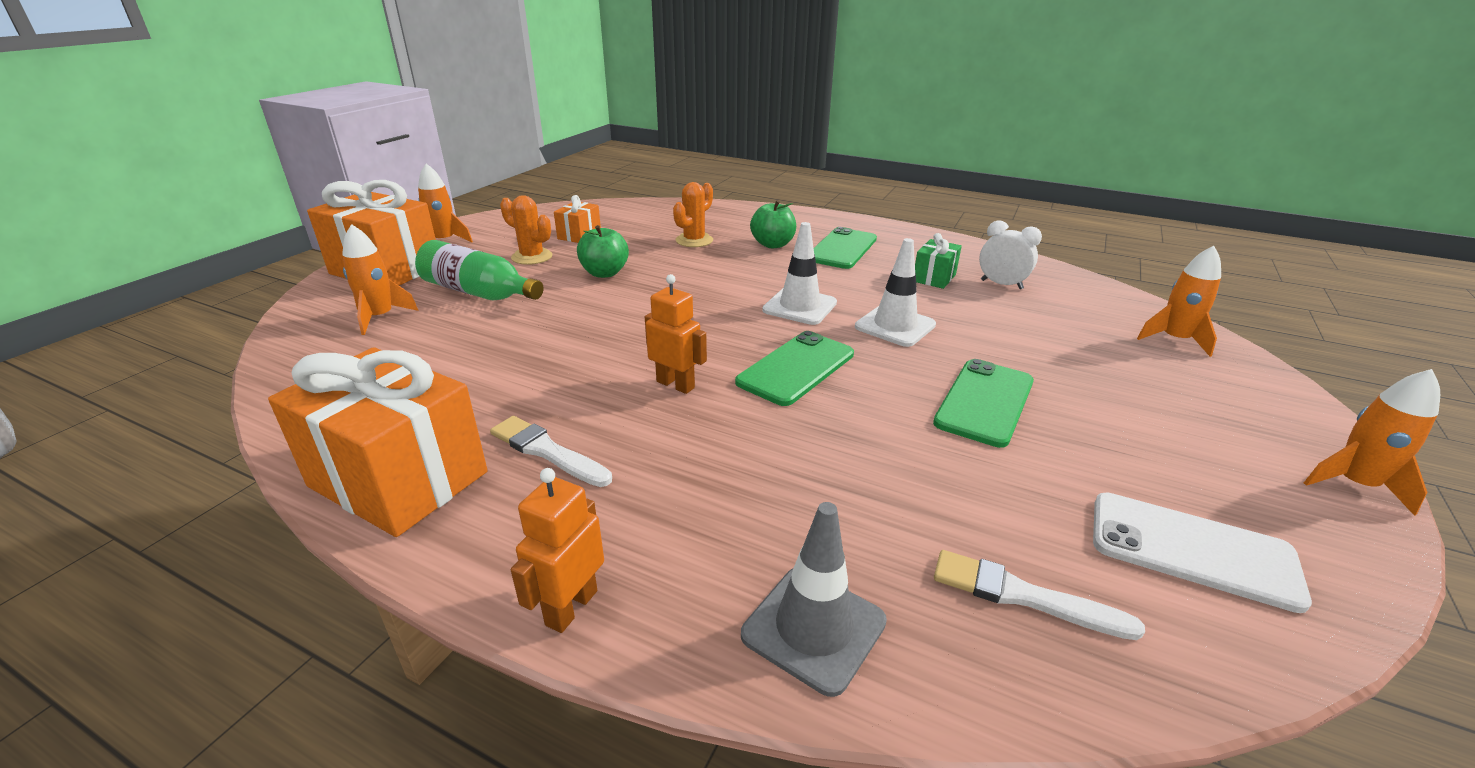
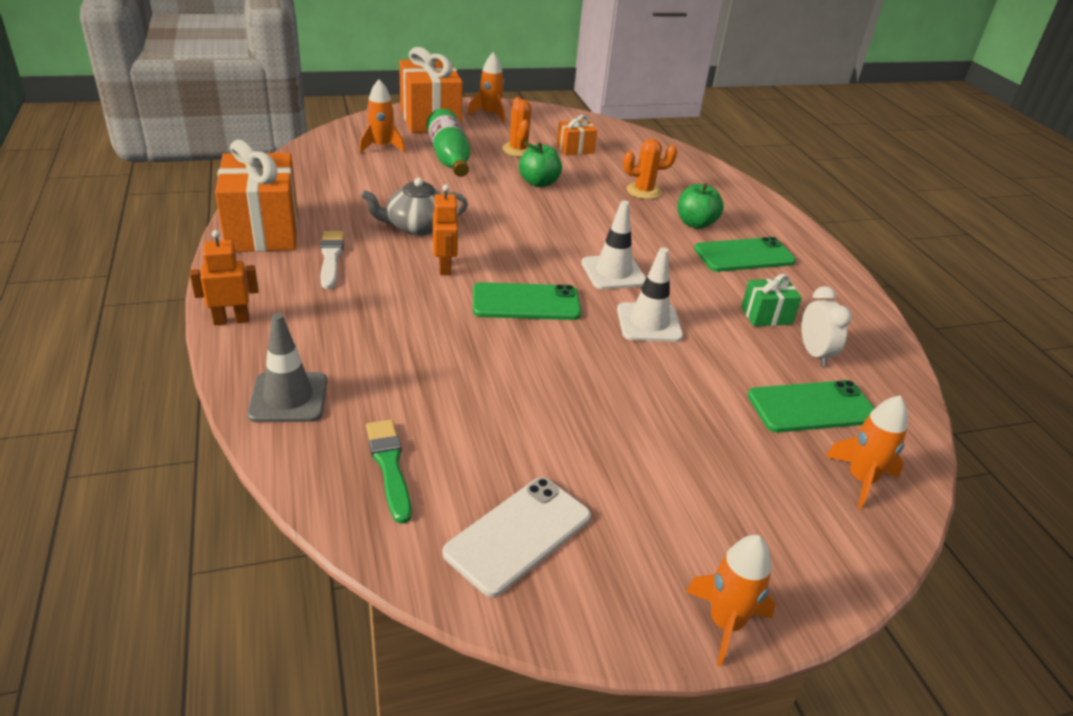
camera: 45 degrees right, 5 degrees up
green phone [933,359,1034,448] -> green phone moved to [748,380,874,432]
white brush [934,550,1145,640] -> green brush [366,419,411,524]
white phone [1093,493,1312,613] -> white phone turned 60 degrees clockwise [442,477,591,597]
none -> grey teapot [361,178,468,236]

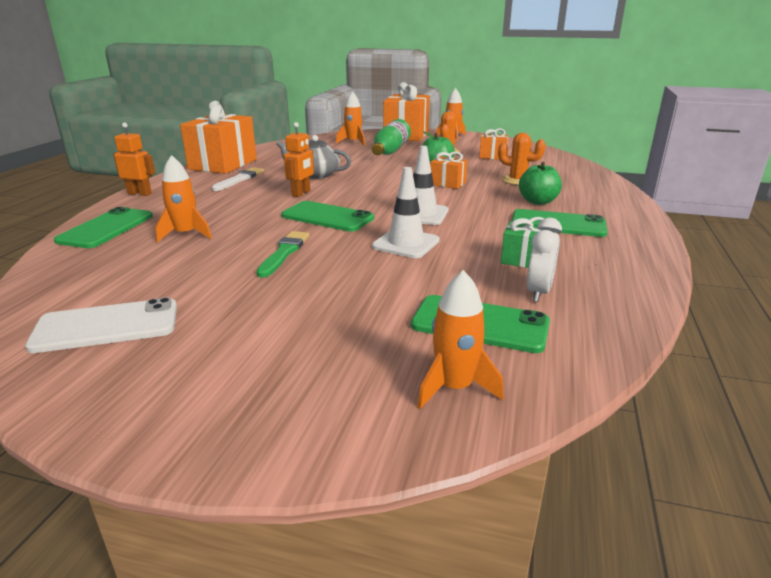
camera: 35 degrees right, 10 degrees down
grey traffic cone [247,313,327,422] -> green phone [54,207,153,248]
green brush [366,419,411,524] -> green brush moved to [256,231,310,278]
orange rocket [686,535,775,667] -> orange rocket moved to [155,155,212,242]
none -> orange gift [430,152,468,189]

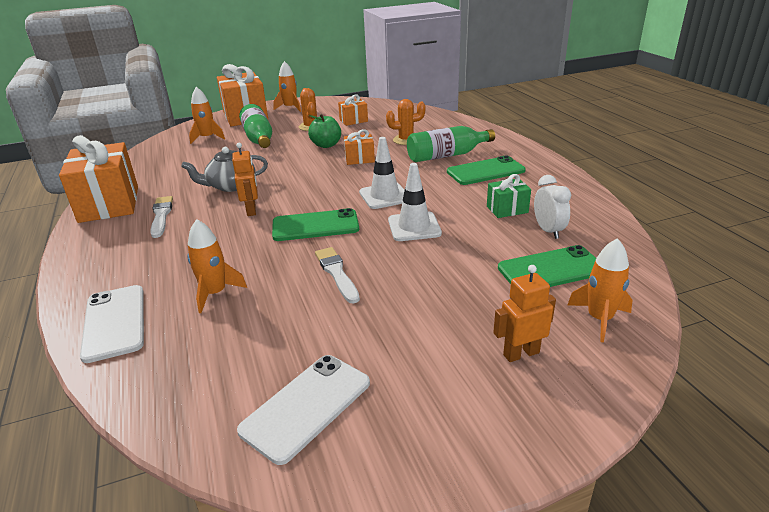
camera: 35 degrees left, 5 degrees up
green phone [54,207,153,248] -> white phone [80,285,144,363]
orange robot [113,123,155,196] -> orange robot moved to [493,265,556,362]
green brush [256,231,310,278] -> white brush [315,247,360,304]
green apple [519,162,562,205] -> green bottle [407,126,495,162]

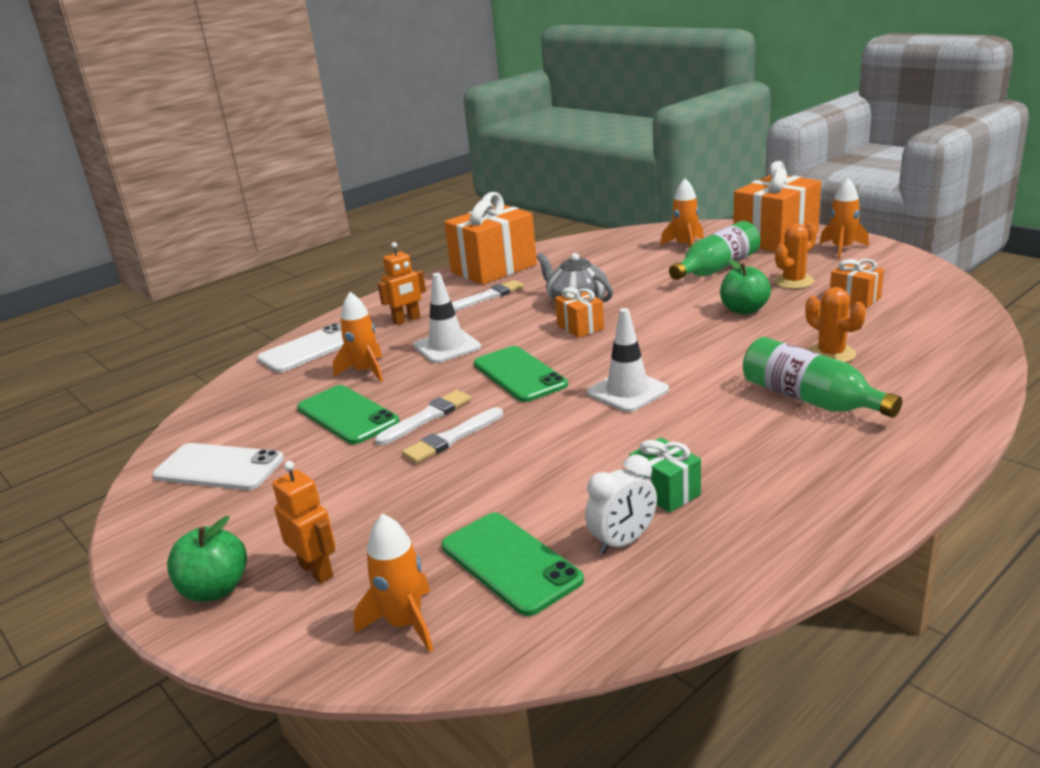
camera: 70 degrees right, 5 degrees down
orange robot [232,143,258,216] -> orange robot moved to [378,242,426,325]
orange gift [344,129,375,165] -> orange gift moved to [555,287,604,338]
white traffic cone [388,163,442,241] -> white traffic cone moved to [413,273,481,363]
green phone [447,156,526,185] -> green phone moved to [297,385,399,444]
none -> green apple [167,516,247,602]
none -> white brush [402,407,503,463]

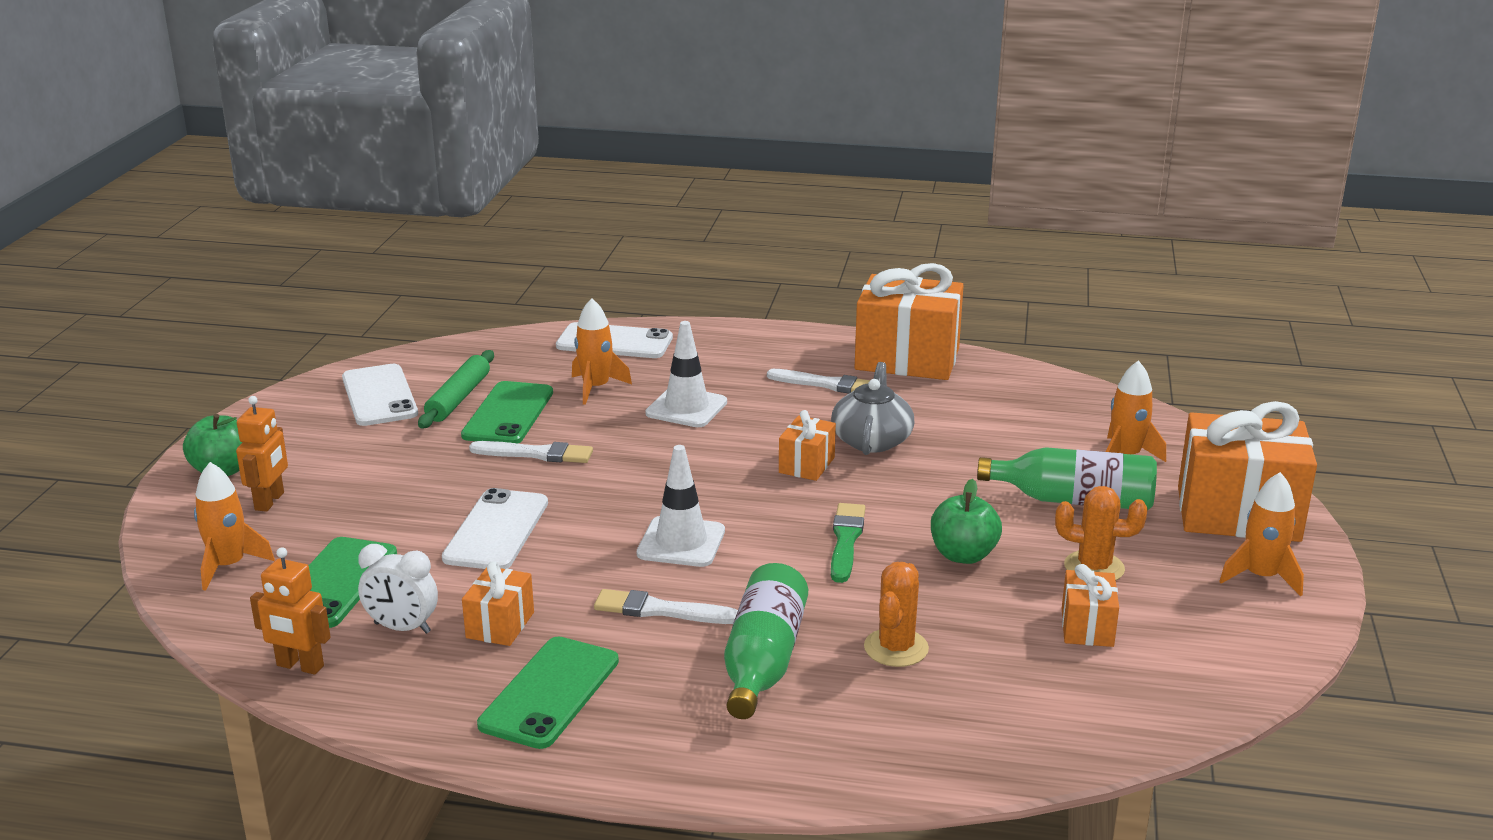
camera: 50 degrees right, 0 degrees up
orange robot [378,242,426,325] -> orange robot moved to [250,547,331,675]
white brush [402,407,503,463] -> white brush moved to [594,589,738,624]
green phone [474,346,568,402] -> green phone moved to [477,636,619,749]
green gift [629,437,701,513] -> orange gift [462,561,534,646]
none -> green rolling pin [418,350,494,428]
none -> white phone [442,488,548,569]
none -> green brush [831,503,865,583]

